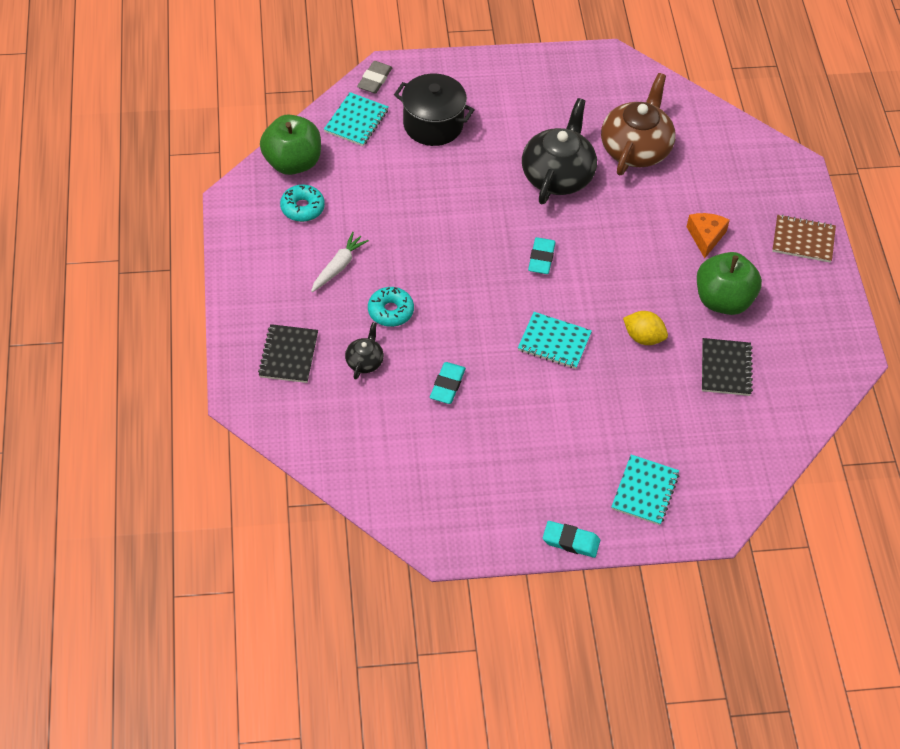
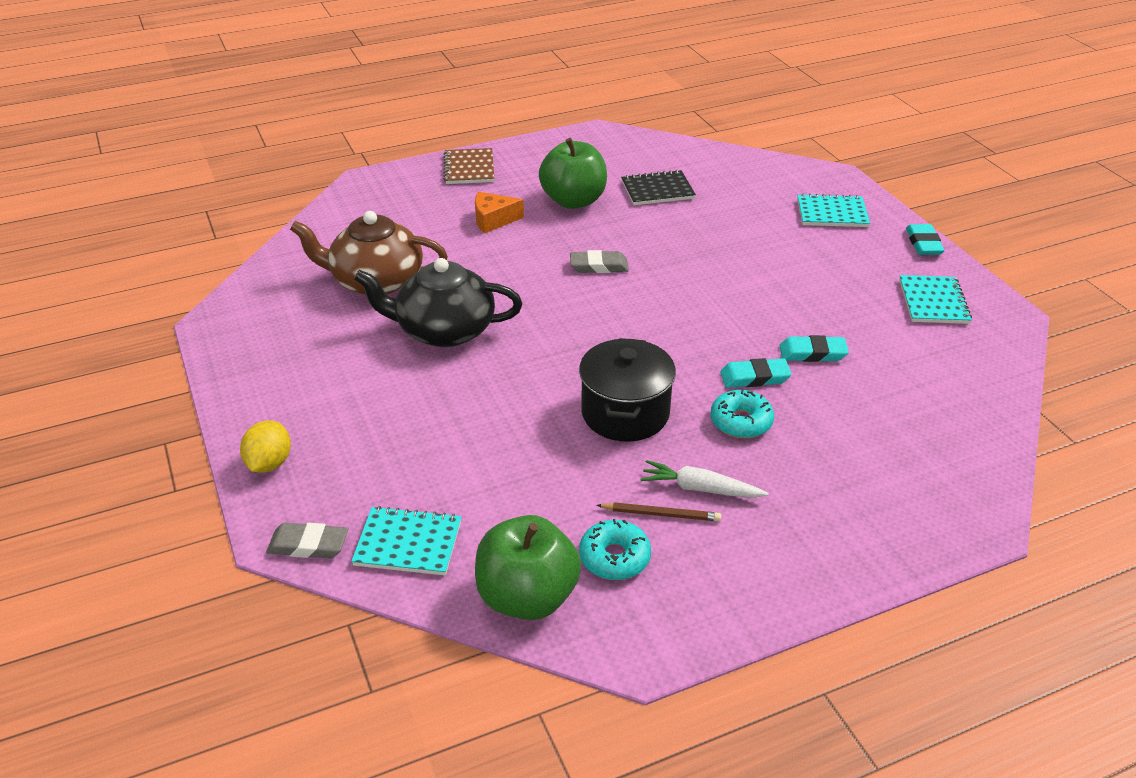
camera: 105 degrees left, 15 degrees down
black notebook [258,324,318,383] -> none
black teapot [345,322,384,380] -> none
black pot [394,74,475,146] -> black pot moved to [579,338,676,442]
turquoise notebook [518,312,592,369] -> turquoise notebook moved to [899,275,972,324]
turquoise eraser [528,237,556,274] -> turquoise eraser moved to [720,358,792,388]
yellow lemon [623,311,668,345] -> yellow lemon moved to [240,421,291,473]
none -> grey eraser [570,250,629,273]
none -> brown pencil [597,502,722,521]

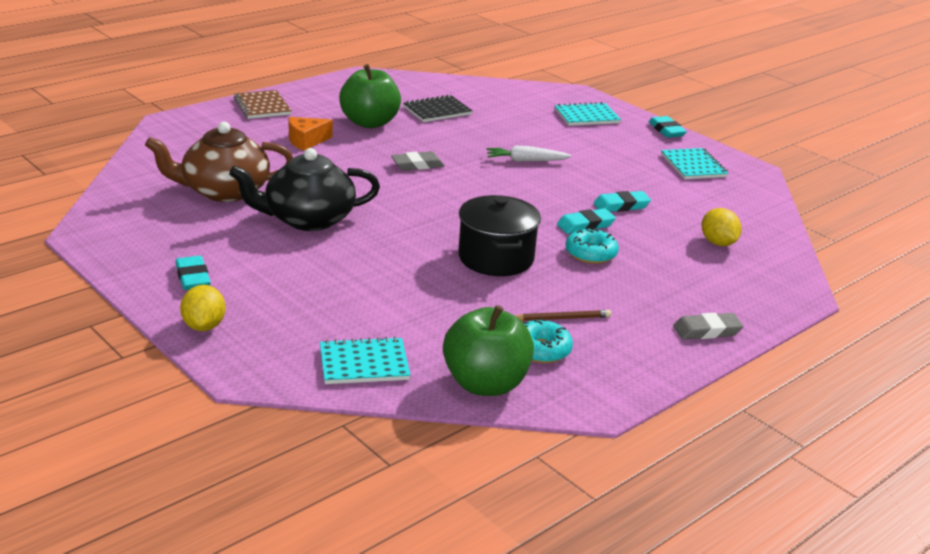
camera: 20 degrees left, 10 degrees down
grey eraser [266,523,348,558] -> grey eraser moved to [673,313,743,340]
white carrot [640,460,769,498] -> white carrot moved to [486,146,572,162]
none -> turquoise eraser [176,256,211,290]
none -> yellow lemon [702,208,742,246]

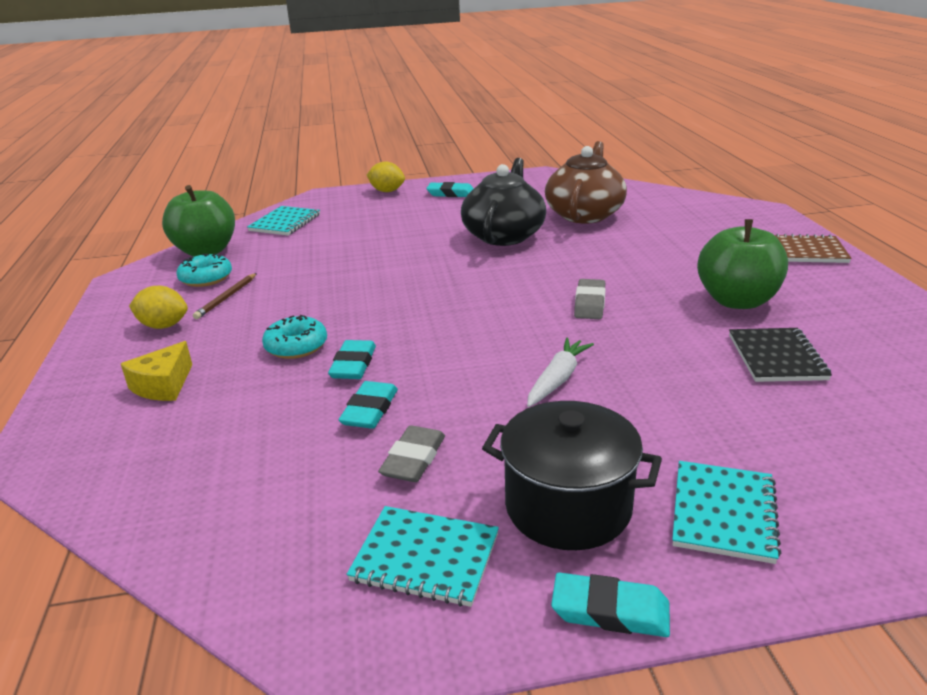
camera: 125 degrees right, 0 degrees up
orange cheese [289,117,333,151] -> none
black pot [458,195,541,276] -> black pot moved to [482,401,662,550]
grey eraser [673,313,743,340] -> grey eraser moved to [378,425,445,482]
yellow lemon [702,208,742,246] -> yellow lemon moved to [129,286,188,329]
none -> yellow cheese [121,341,192,401]

